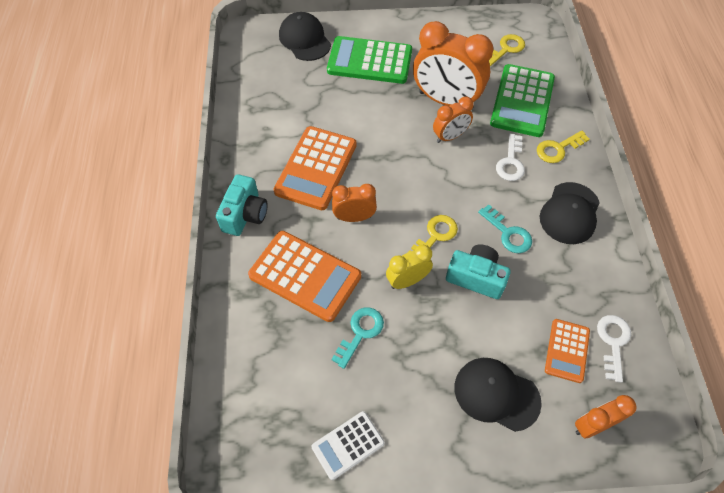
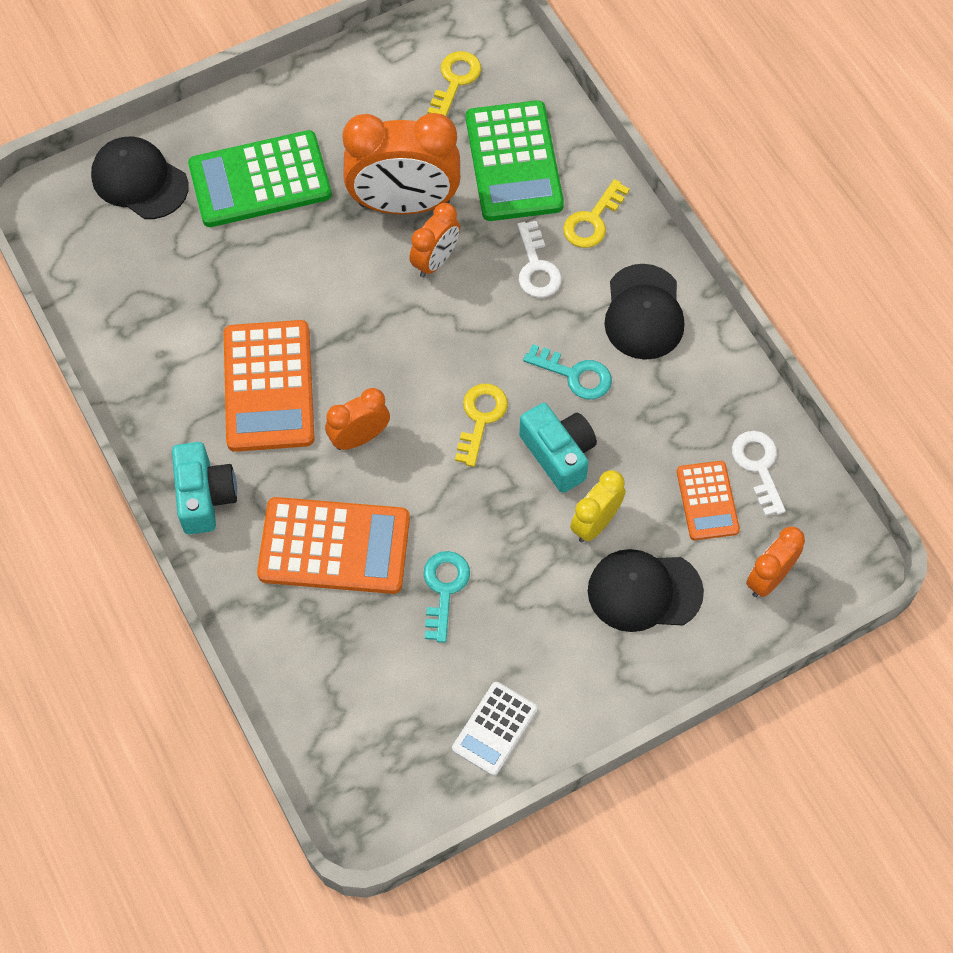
camera: 25 degrees left, 5 degrees up
yellow clock [386,245,433,289] -> yellow clock moved to [570,470,626,542]
turquoise camera [446,244,510,299] -> turquoise camera turned 60 degrees clockwise [519,403,597,493]

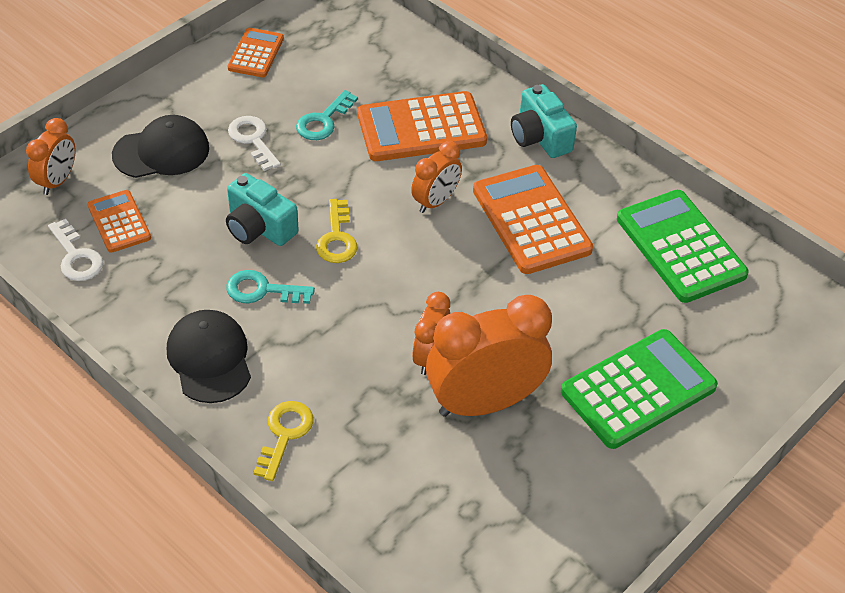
camera: 160 degrees right, 15 degrees down
black cap [91,137,189,219] -> none
turquoise key [424,551,470,643] -> turquoise key turned 45 degrees clockwise [296,90,358,140]
yellow key [428,51,481,116] -> none
white calculator [452,682,538,776] -> orange calculator [228,28,284,77]
green calculator [466,100,564,221] -> green calculator moved to [617,190,749,303]
white key [517,221,562,298] -> white key moved to [228,116,281,171]
yellow clock [570,470,626,542] -> none

